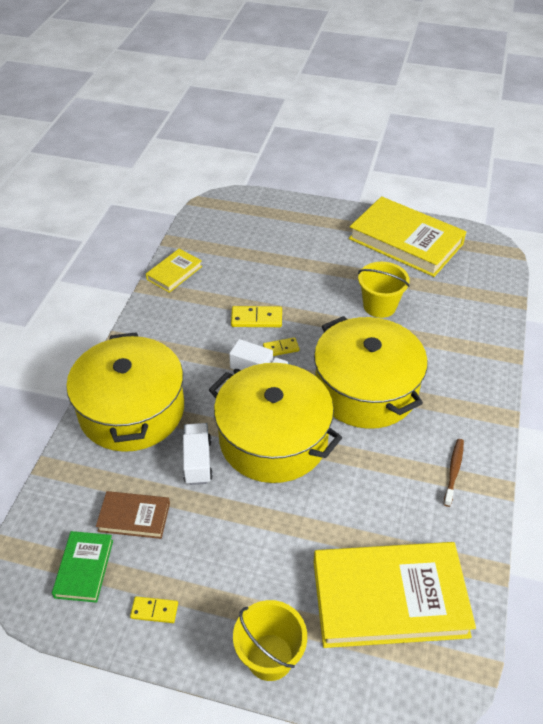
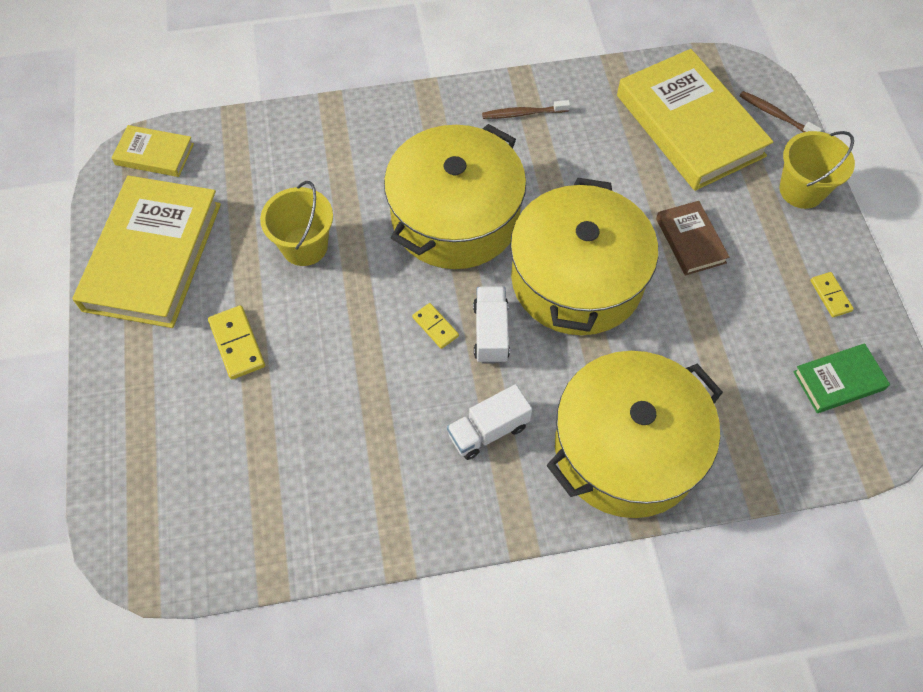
camera: 115 degrees left, 15 degrees up
brown book [96,491,170,539] -> brown book moved to [656,201,729,275]
yellow book [146,249,202,293] -> yellow book moved to [111,125,194,177]
white truck [183,423,213,485] -> white truck moved to [447,384,532,460]
yellow domino [231,306,282,327] -> yellow domino moved to [208,305,265,380]
none -> brown toothbrush [740,91,822,132]

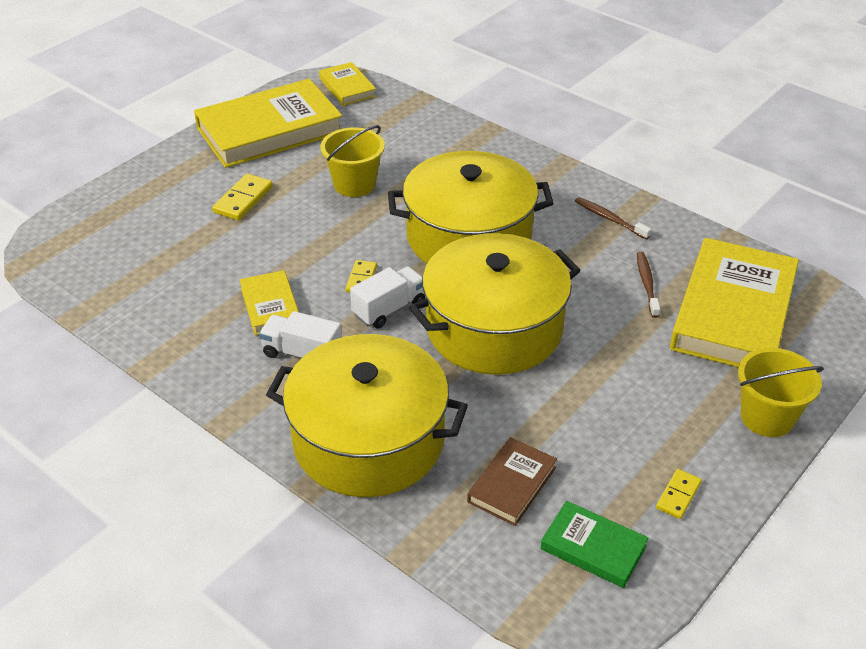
camera: 50 degrees right, 20 degrees down
brown book [656,201,729,275] -> brown book moved to [467,437,557,526]
brown toothbrush [740,91,822,132] -> brown toothbrush moved to [637,252,660,318]
none -> yellow book [240,270,299,335]

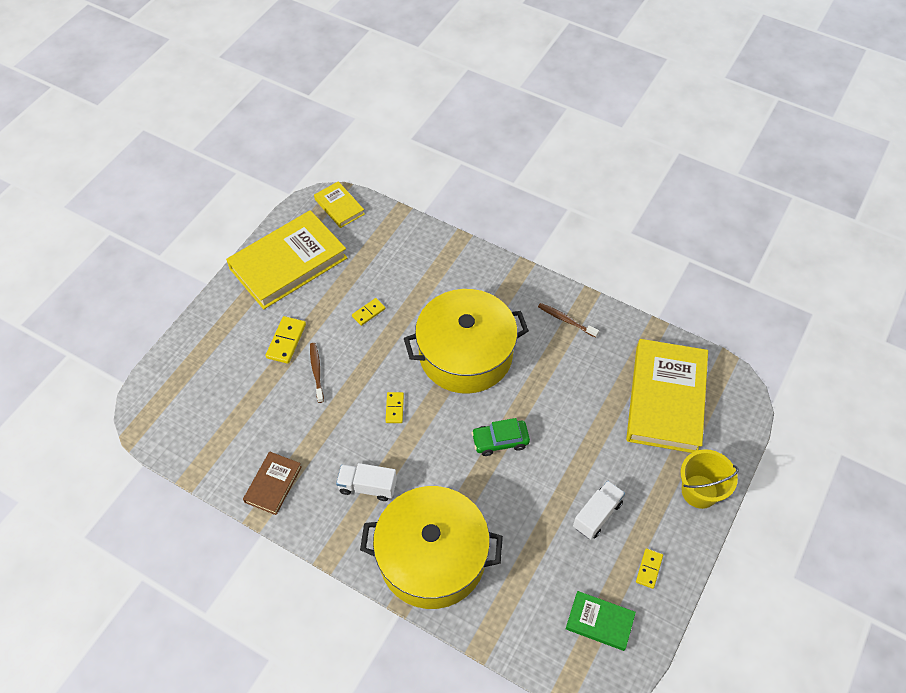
camera: 10 degrees left, 15 degrees up
yellow book [240,270,299,335] -> none
yellow bucket [320,125,385,197] -> yellow domino [352,298,386,326]
white truck [350,266,425,329] -> white truck moved to [573,481,625,539]
yellow pot [409,233,581,375] -> green car [471,418,530,456]
brown book [467,437,557,526] -> brown book moved to [243,451,302,515]
brown toothbrush [637,252,660,318] -> brown toothbrush moved to [310,343,324,403]

